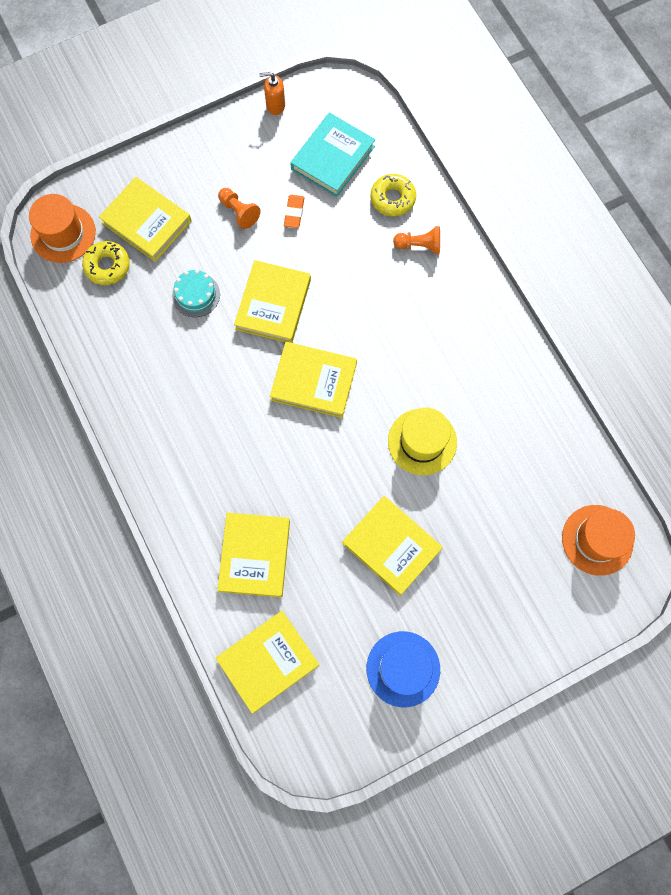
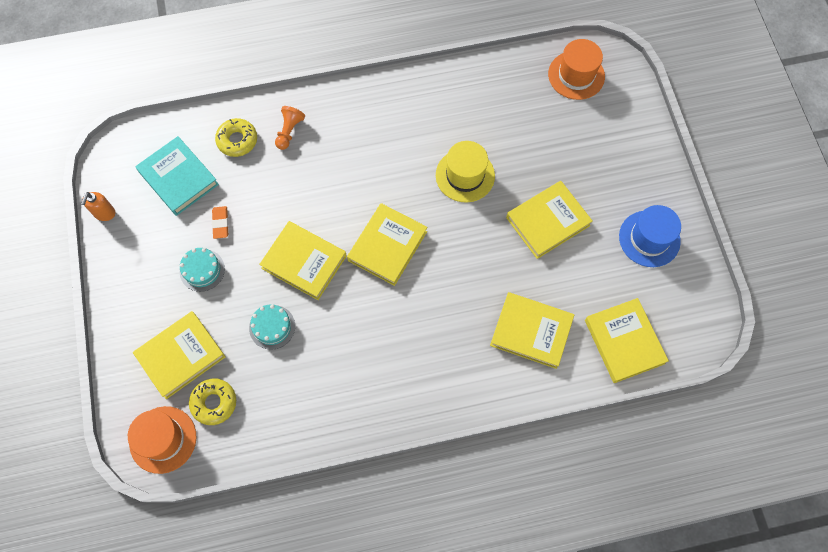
camera: 75 degrees left, 5 degrees down
orange pawn [218,188,260,229] -> turquoise cake [180,248,225,292]
orange eraser [284,195,304,228] -> orange eraser turned 60 degrees clockwise [212,206,229,239]

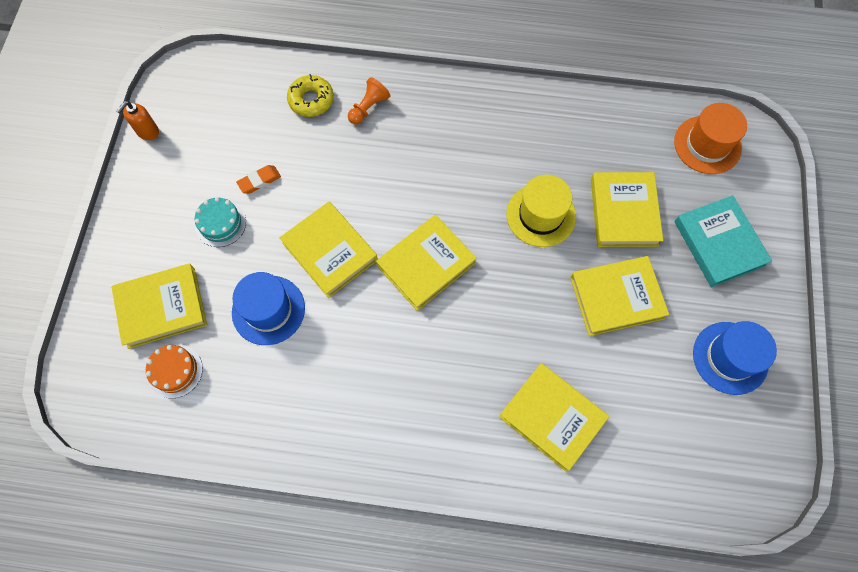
camera: 20 degrees right, 0 degrees up
orange hat [128,406,196,474] -> none
turquoise book [135,136,219,216] -> turquoise book moved to [674,195,772,287]
yellow donut [189,378,236,425] -> orange cake [146,345,203,398]
orange eraser [212,206,229,239] -> orange eraser turned 45 degrees clockwise [236,165,281,194]
turquoise cake [249,304,295,350] -> blue hat [232,272,305,345]
yellow book [585,298,669,383] -> yellow book moved to [591,172,663,247]

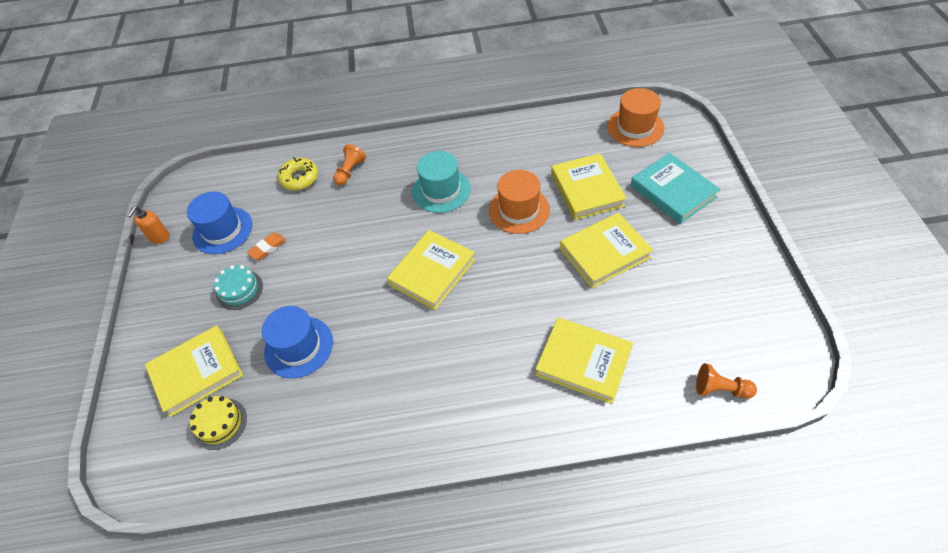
camera: 10 degrees left, 15 degrees down
orange cake [146,345,203,398] -> yellow cake [190,396,247,450]
yellow book [280,202,378,298] -> none
yellow hat [506,175,576,247] -> orange hat [489,170,550,234]
blue hat [693,321,777,395] -> blue hat moved to [187,191,252,254]
none -> turquoise hat [412,151,471,213]
none -> orange pawn [696,363,757,399]

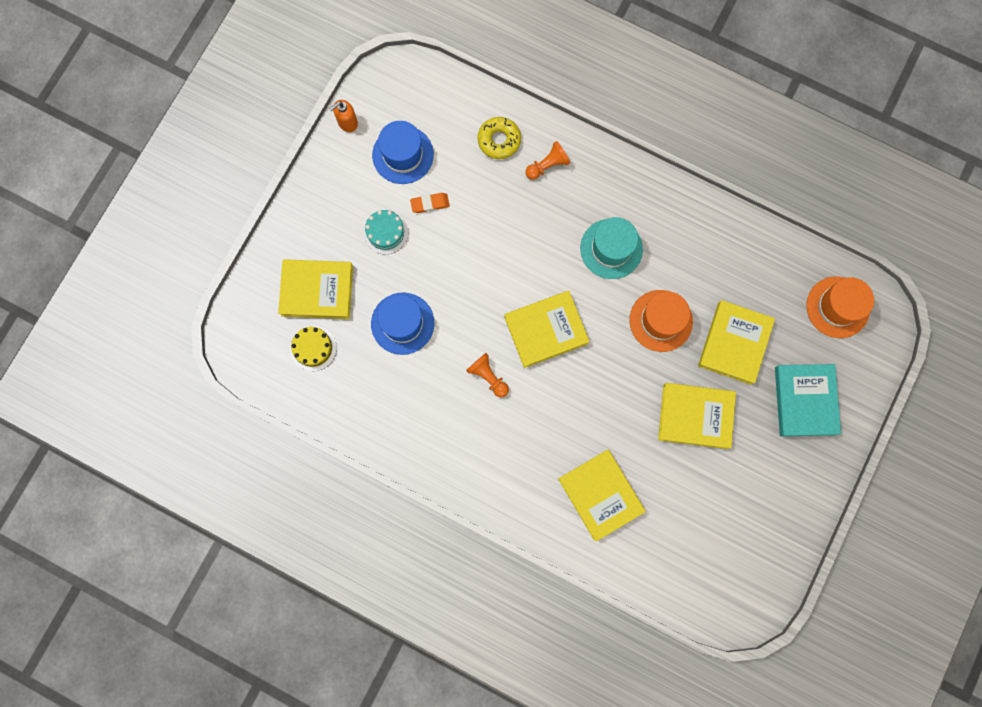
camera: 30 degrees right, 25 degrees up
orange pawn [696,363,757,399] -> orange pawn moved to [466,353,509,397]

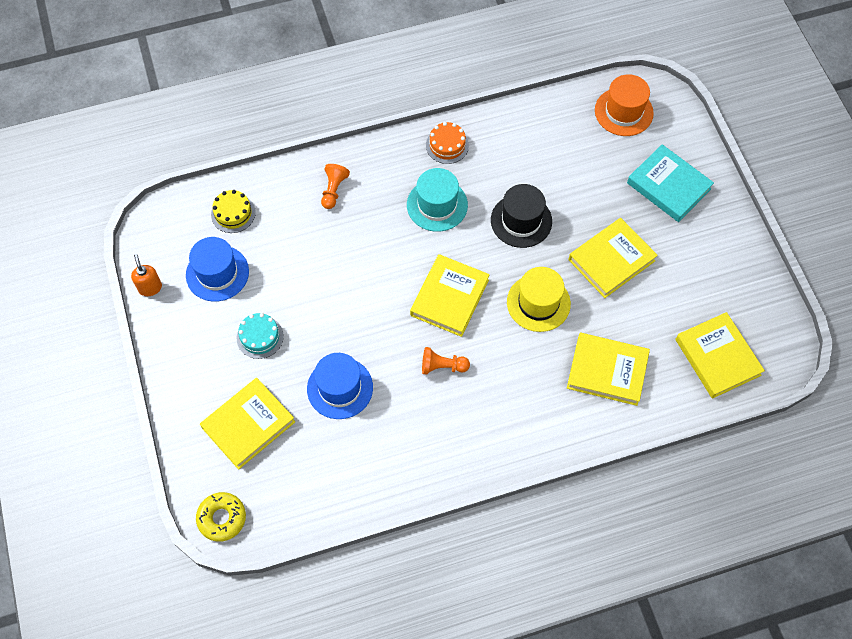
camera: 45 degrees left, 15 degrees down
yellow cake [290,326,337,371] -> yellow cake moved to [211,190,256,233]
orange soap dispenser [329,100,358,132] -> orange soap dispenser turned 150 degrees clockwise [131,254,162,296]
orange eraser [410,193,450,213] -> none
yellow donut [478,117,521,159] -> yellow donut moved to [196,492,246,542]
orange hat [629,290,693,352] -> black hat [491,184,552,248]
yellow book [698,300,775,385] -> yellow book moved to [675,312,765,399]
none -> orange cake [426,122,469,164]
none -> yellow hat [507,267,571,332]

